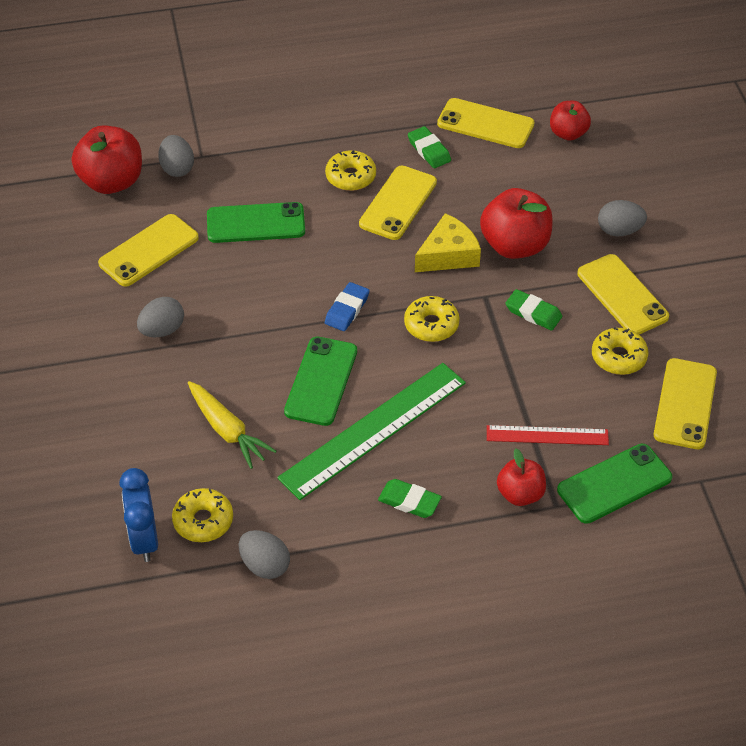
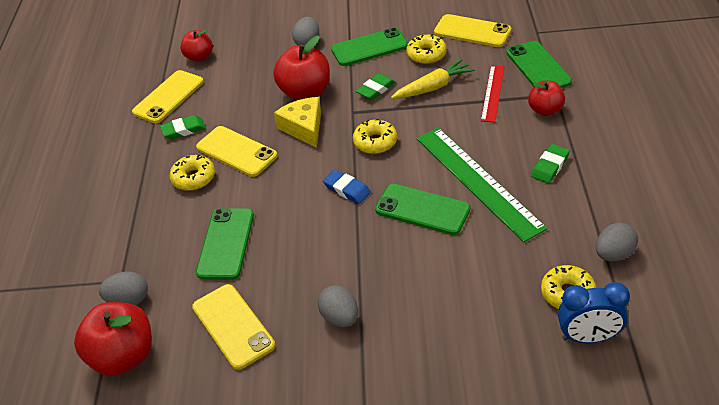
camera: 75 degrees left, 5 degrees down
yellow carrot [188,381,277,469] -> yellow carrot moved to [391,59,475,99]
yellow phone [577,254,669,335] -> green phone [331,28,408,66]

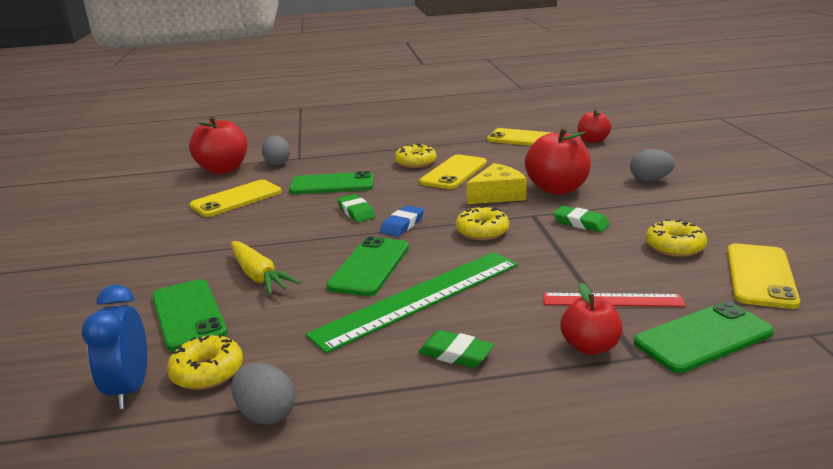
camera: 80 degrees right, 20 degrees down
green eraser [160,115,206,139] -> green eraser moved to [337,194,375,222]
grey egg [318,285,358,327] -> none
green phone [331,28,408,66] -> green phone moved to [152,279,227,351]
yellow carrot [391,59,475,99] -> yellow carrot moved to [231,241,300,295]

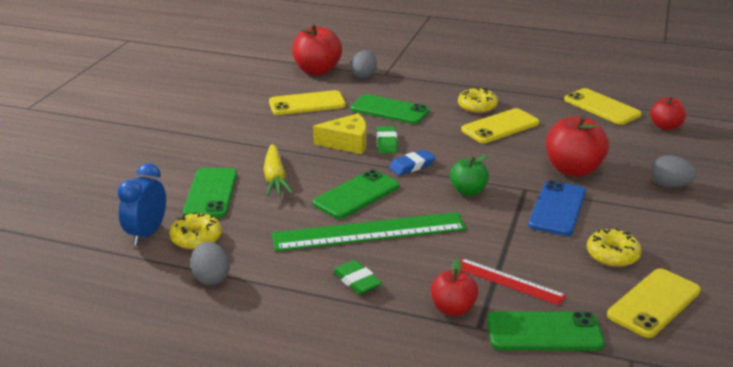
camera: 25 degrees right, 5 degrees up
yellow donut [456,206,509,240] -> green apple [450,155,489,196]
yellow cheese [467,163,527,204] -> yellow cheese moved to [313,113,366,154]
green eraser [553,206,610,232] -> blue phone [528,180,586,236]

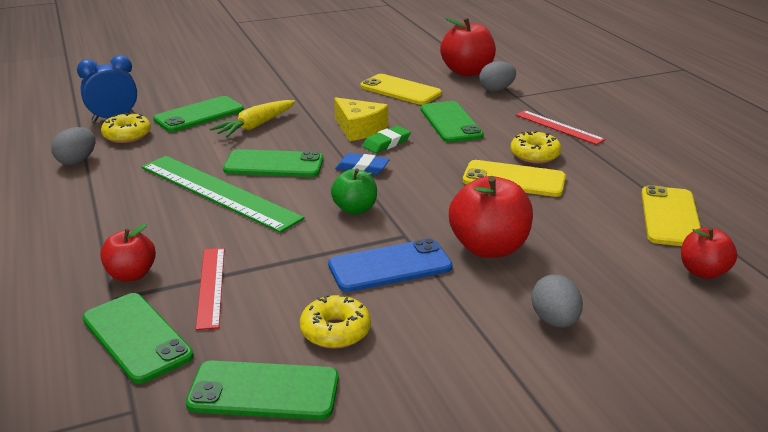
camera: 50 degrees right, 0 degrees up
green eraser [333,260,382,295] -> none
yellow phone [607,269,701,338] -> green phone [186,360,339,420]
none -> red ruler [516,110,605,145]

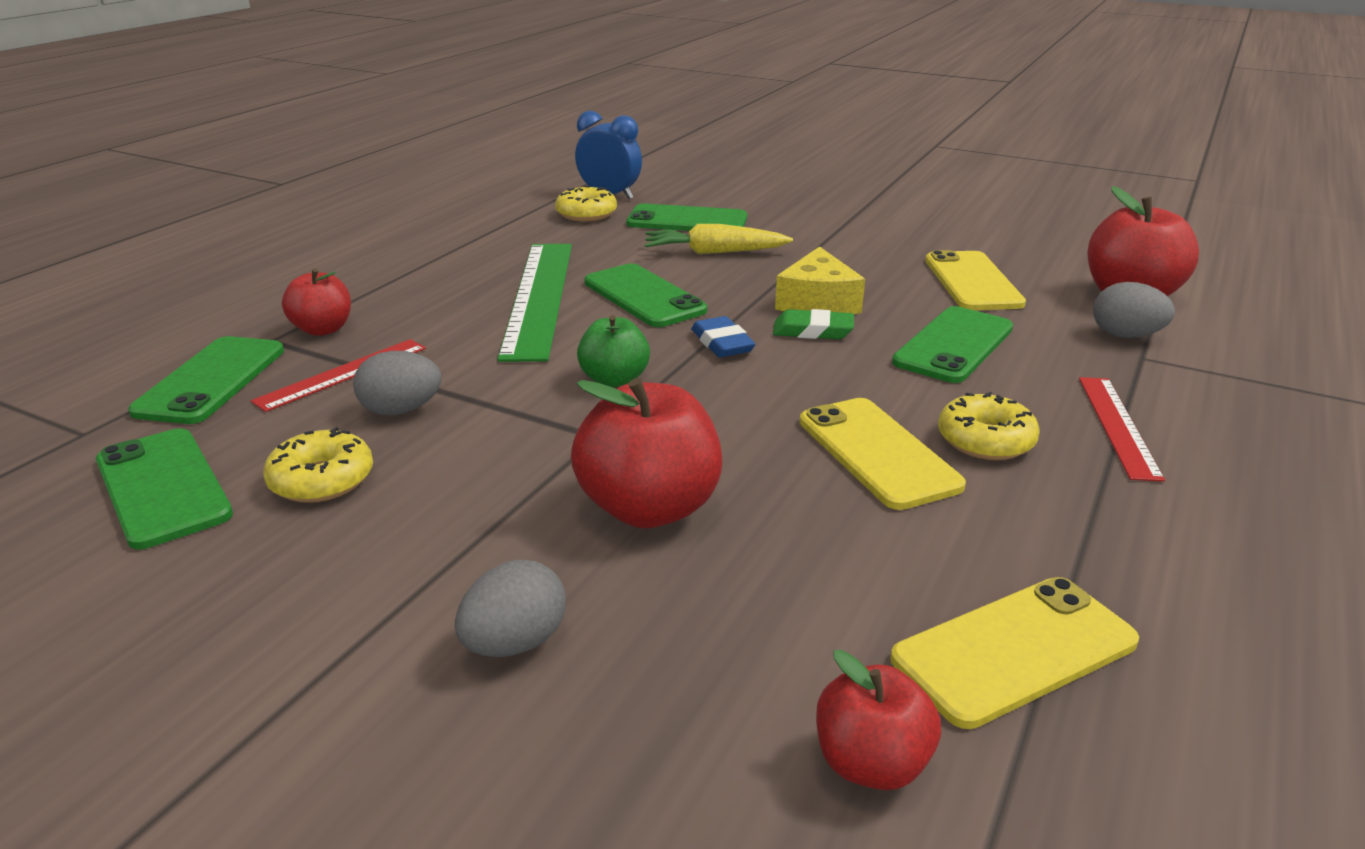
camera: 50 degrees right, 0 degrees up
grey egg [51,127,96,165] -> grey egg moved to [353,351,442,415]
blue phone [328,238,453,292] -> none

